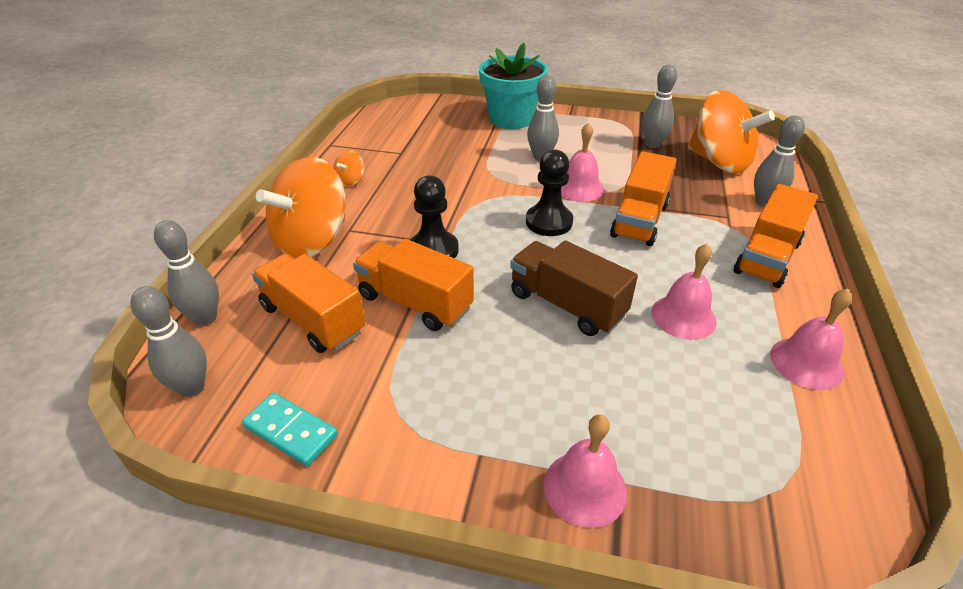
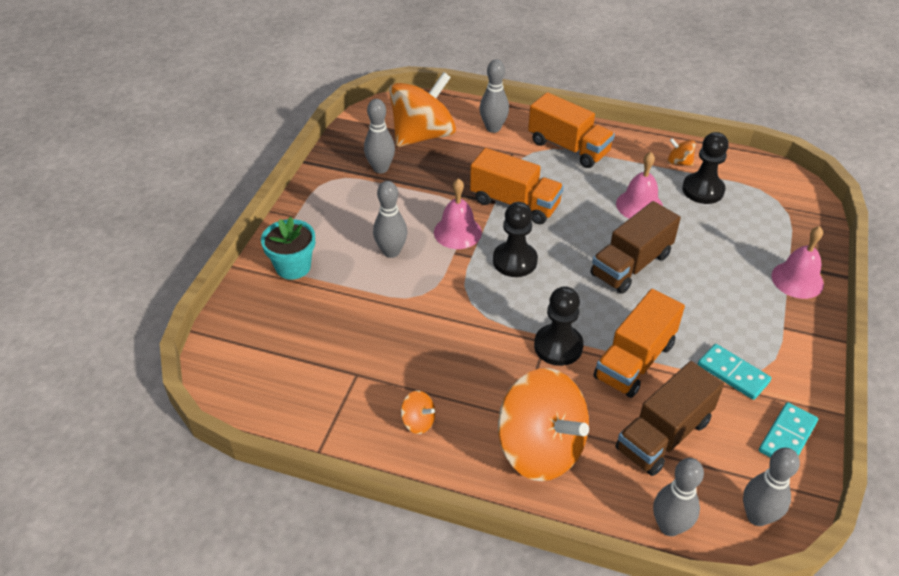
camera: 85 degrees left, 5 degrees up
orange truck [252,253,365,353] -> brown truck [616,361,724,476]
turquoise flower pot [479,43,548,129] -> turquoise flower pot [261,217,315,280], size x0.65
pink bell [770,289,852,390] -> orange spinning top [668,138,696,166]
none -> black pawn [682,132,729,204]
none -> turquoise domino [698,344,771,400]

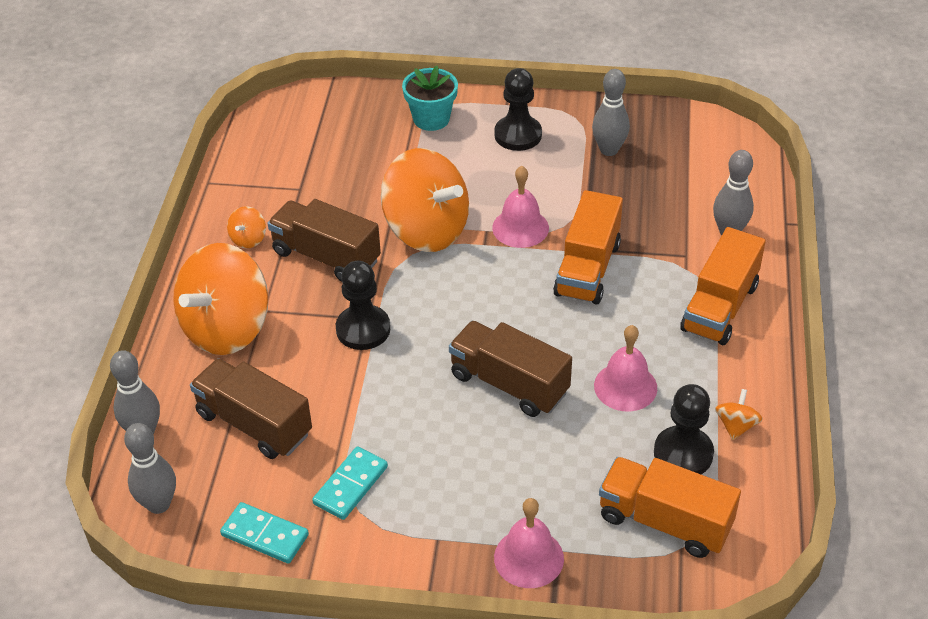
camera: 80 degrees right, 0 degrees up
grey bowling pin [373,181,407,258] -> none
orange spinning top [389,72,456,147] -> orange spinning top moved to [381,148,469,252]
black pawn [493,202,538,277] -> black pawn moved to [494,68,542,151]
orange truck [593,289,685,398] -> orange truck moved to [599,457,741,558]
none -> brown truck [267,199,381,282]

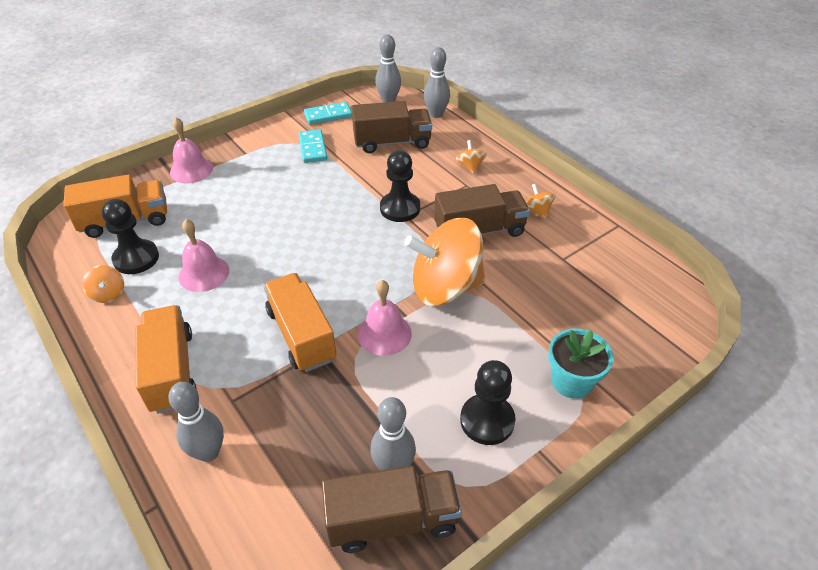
camera: 135 degrees right, 0 degrees up
orange spinning top [173,243,269,355] -> orange spinning top [456,140,487,174], size x0.40
brown truck [449,321,572,417] -> brown truck moved to [322,466,462,553]

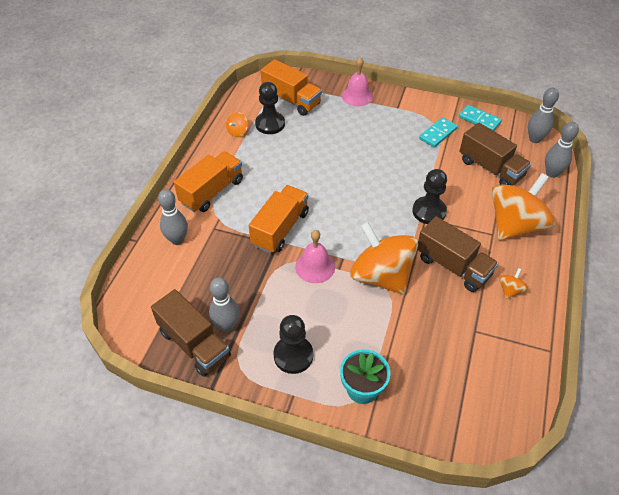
camera: 55 degrees right, 5 degrees up
pink bell [179,219,229,292] -> none
orange spinning top [456,140,487,174] -> orange spinning top [491,173,555,240], size x2.48

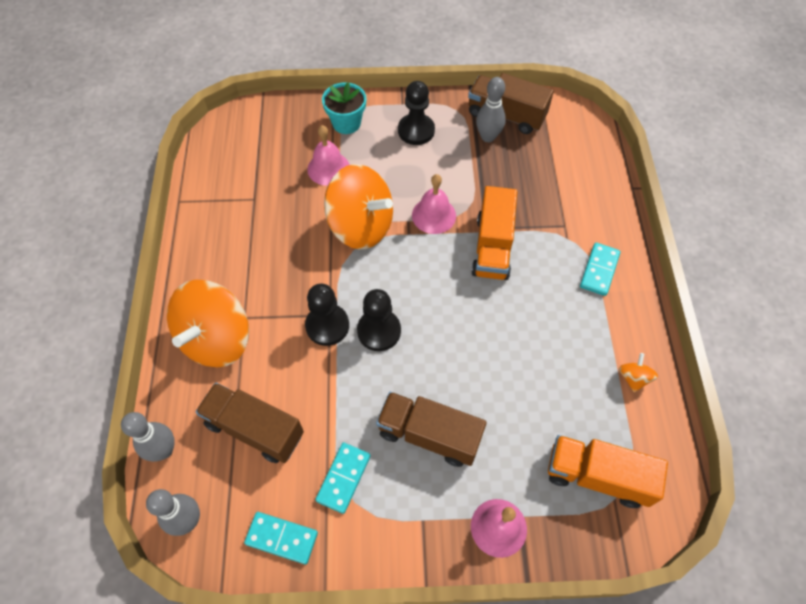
camera: 160 degrees right, 10 degrees up
grey bowling pin [158,189,188,245] -> none
orange truck [174,151,243,212] -> turquoise domino [580,243,620,296]
black pawn [255,82,285,134] -> black pawn moved to [357,289,401,351]
brown truck [417,216,498,292] -> brown truck moved to [376,392,487,467]
orange spinning top [499,268,528,299] -> none
none -> pink bell [307,125,350,186]

